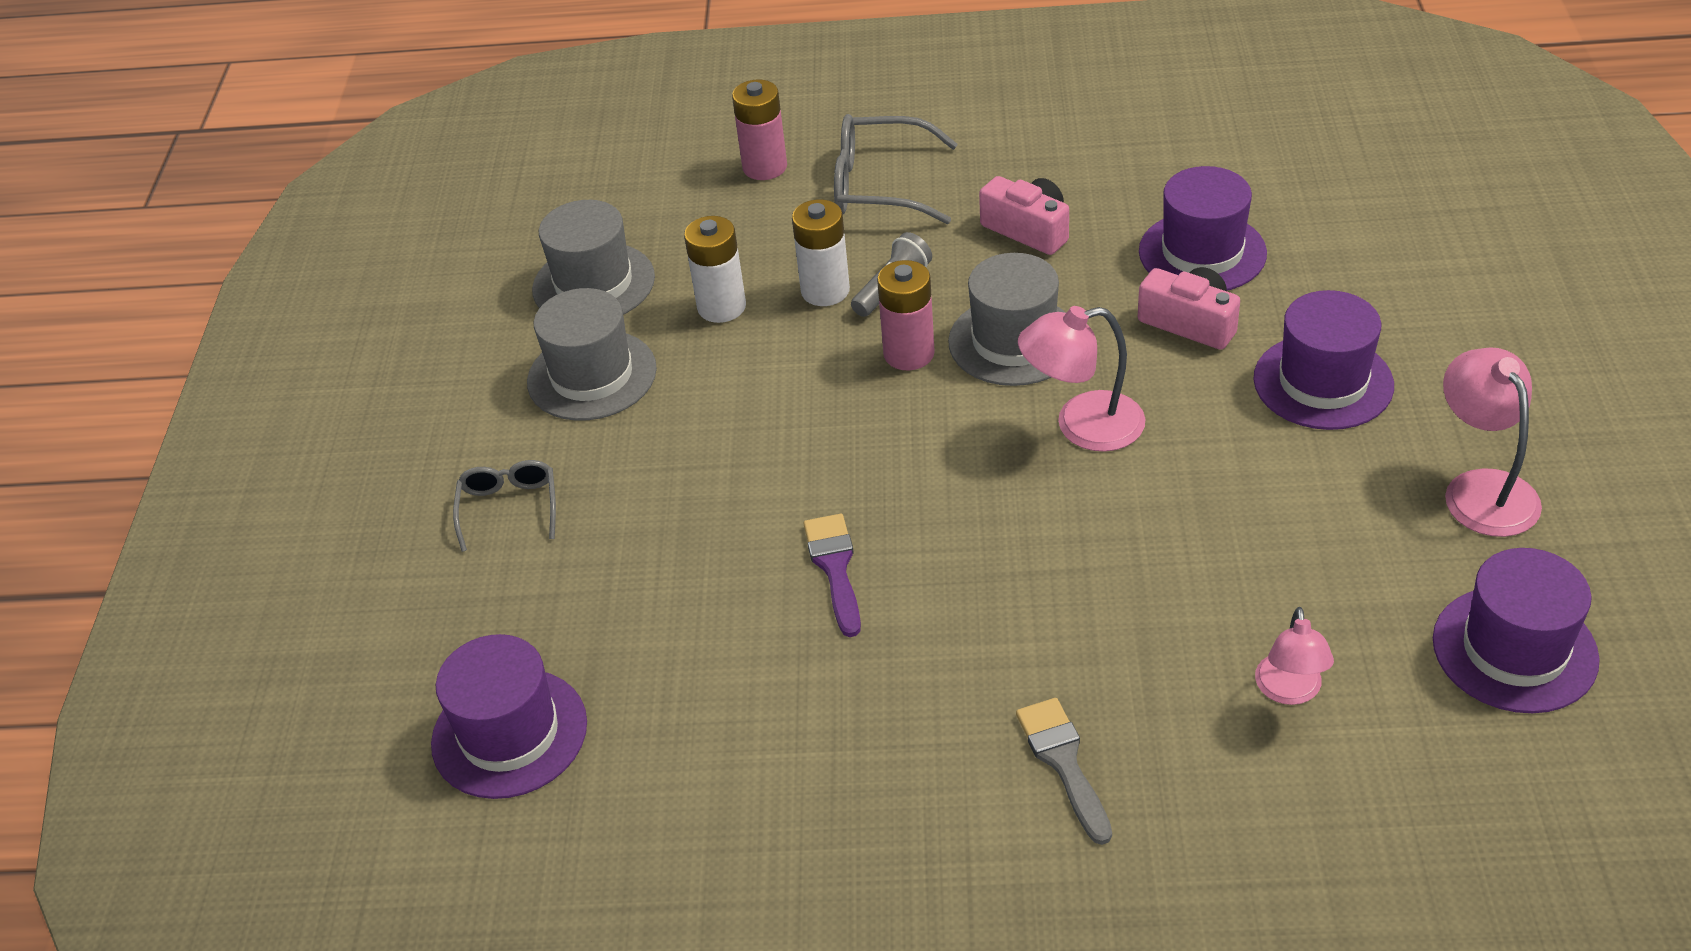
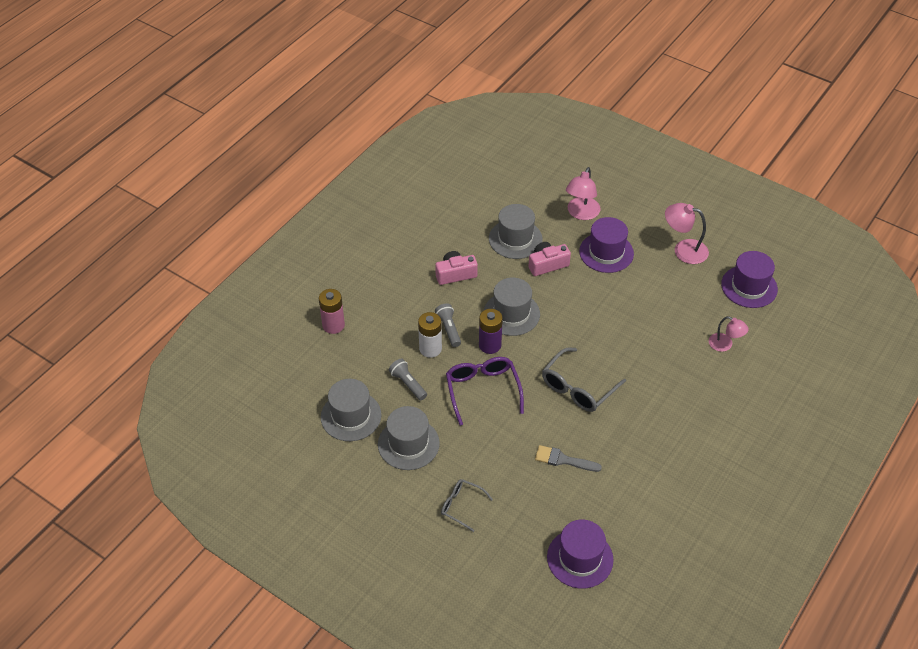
camera: 60 degrees left, 5 degrees up
white battery [684,216,746,323] -> grey flashlight [389,359,427,401]
purple brush [803,514,861,637] -> none
grey glasses [834,114,958,224] -> grey glasses moved to [542,347,626,412]
pink battery [877,260,935,371] -> purple battery [479,309,503,354]
grey brush [1016,698,1112,845] -> grey brush moved to [535,445,602,472]
pink lamp [1018,306,1145,452] -> pink lamp moved to [566,167,601,220]
purple hat [1139,166,1267,291] -> grey hat [489,204,543,259]
none -> purple glasses [446,357,524,426]

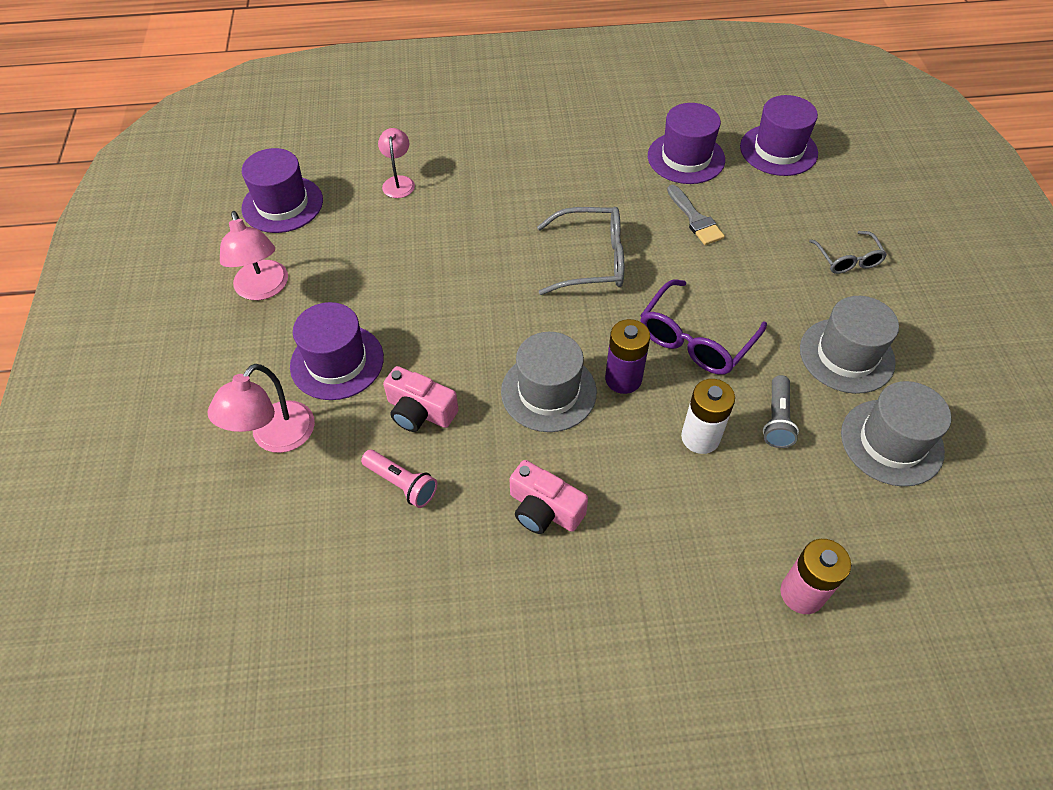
camera: 130 degrees left, 5 degrees up
grey flashlight [435,303,461,347] -> none
grey hat [489,204,543,259] -> pink flashlight [361,450,437,508]
pink lamp [566,167,601,220] -> pink lamp turned 135 degrees clockwise [208,364,315,453]
none -> purple hat [648,103,725,184]

